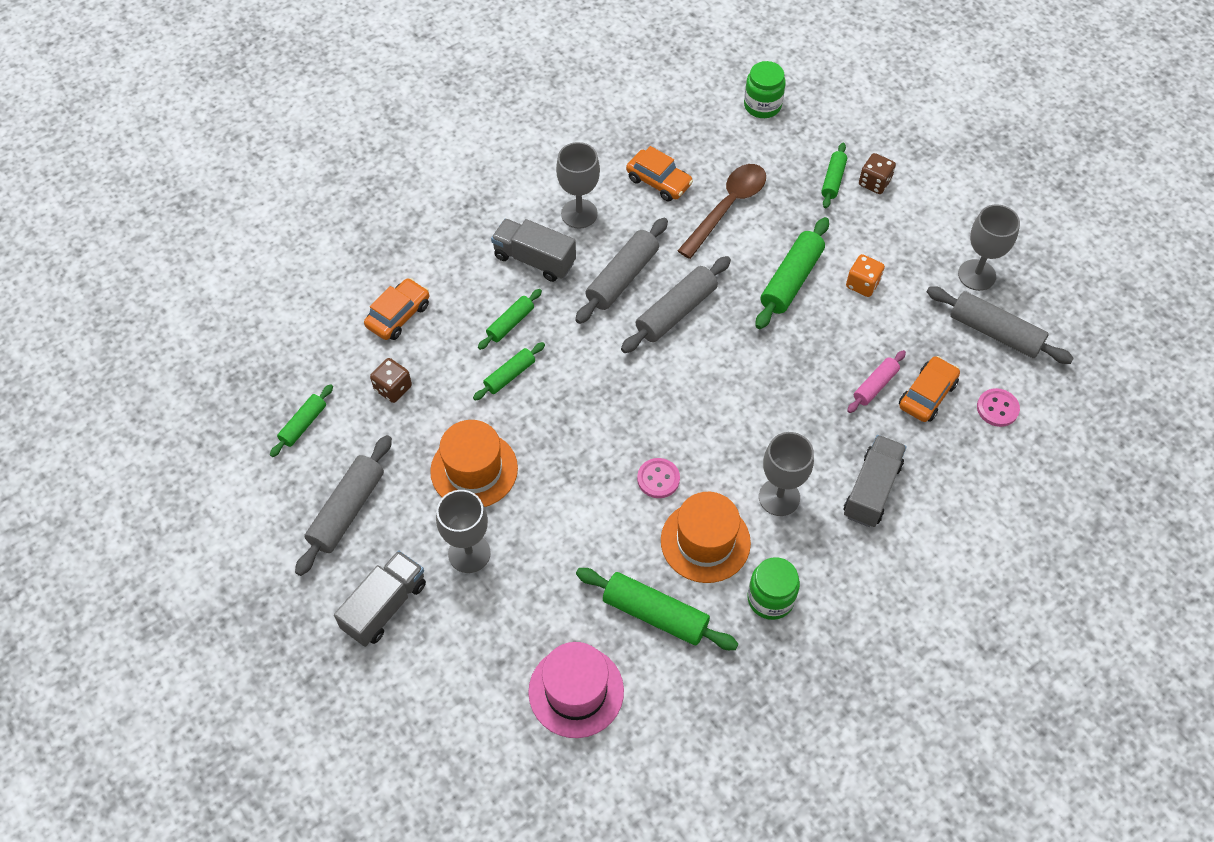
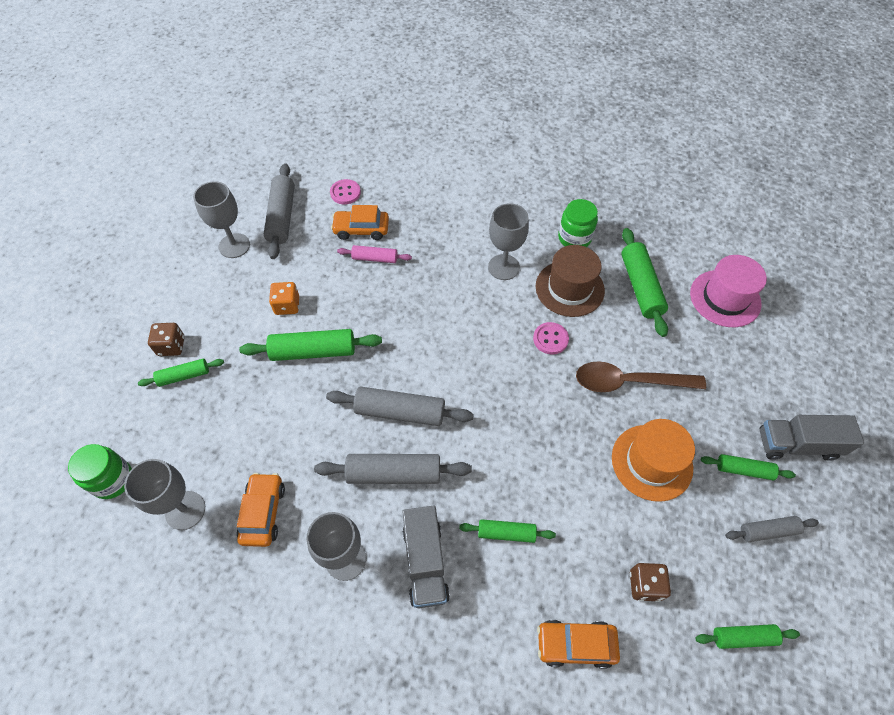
camera: 125 degrees left, 0 degrees up
grey rolling pin [295,435,392,576] -> grey rolling pin [725,516,819,542], size x0.59
grey goblet [436,490,491,573] -> grey goblet moved to [124,459,205,530]
green rolling pin [473,342,545,401] -> green rolling pin moved to [701,454,796,480]
orange hat [661,492,751,583] -> brown hat [536,245,605,317]
brown spoon [678,164,766,259] -> brown spoon moved to [576,361,706,392]
grey truck [844,435,907,527] -> none

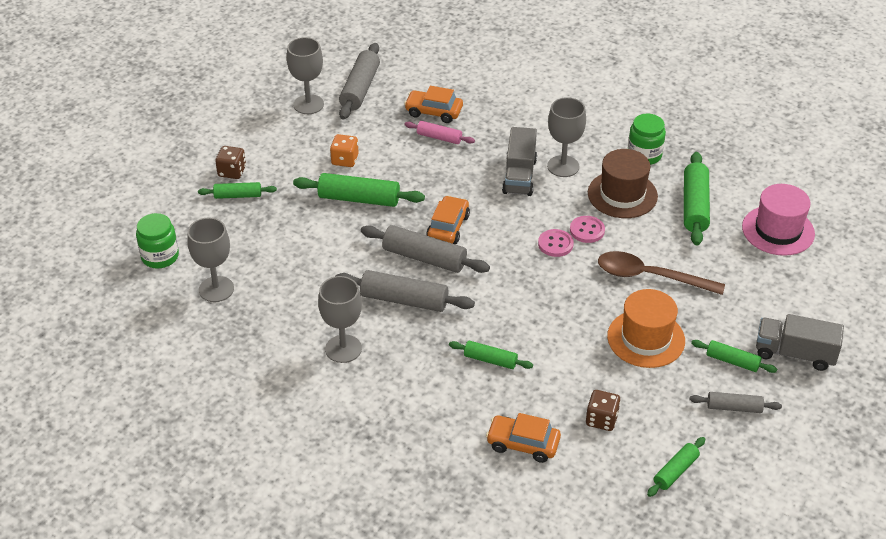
camera: 15 degrees right, 15 degrees down
orange car [237,473,285,547] -> orange car moved to [426,196,470,244]
pink button [330,179,361,204] -> pink button moved to [538,229,574,257]
grey truck [402,506,450,608] -> grey truck moved to [502,127,537,196]
green rolling pin [695,624,800,649] -> green rolling pin turned 60 degrees counterclockwise [647,437,705,497]

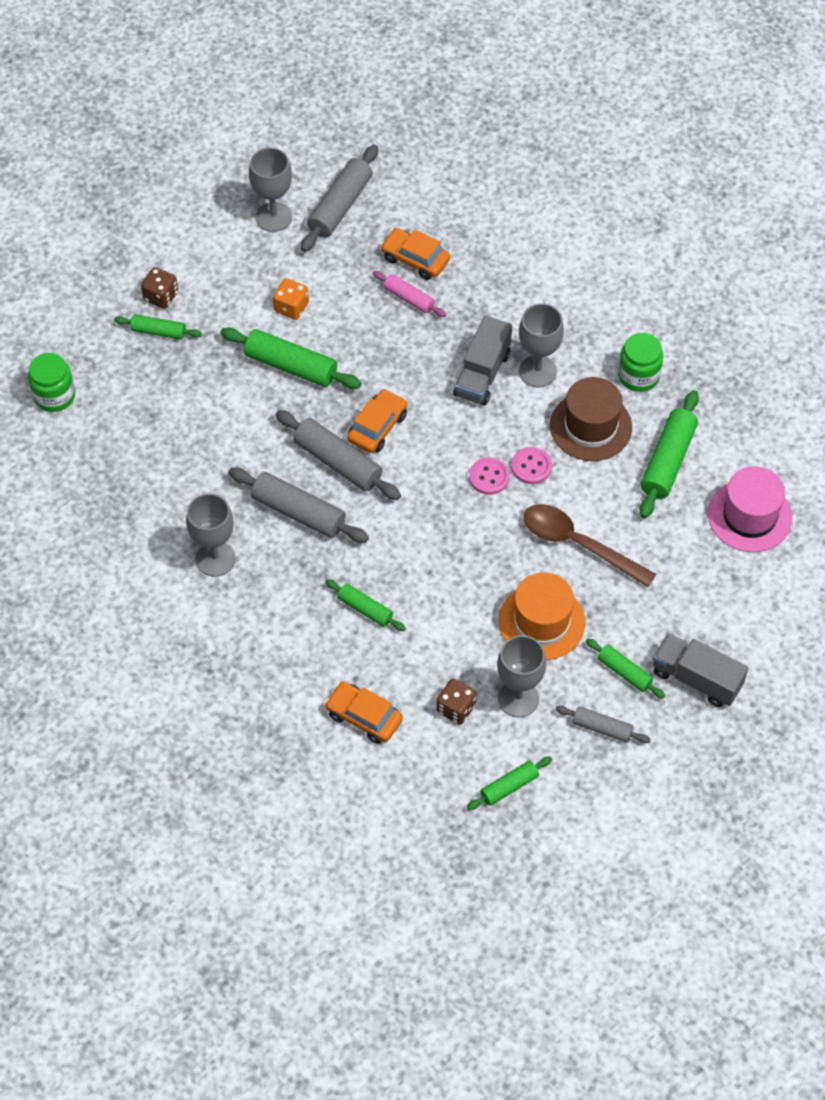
camera: 15 degrees right, 15 degrees up
grey goblet [187,218,234,302] -> grey goblet moved to [497,635,546,717]

